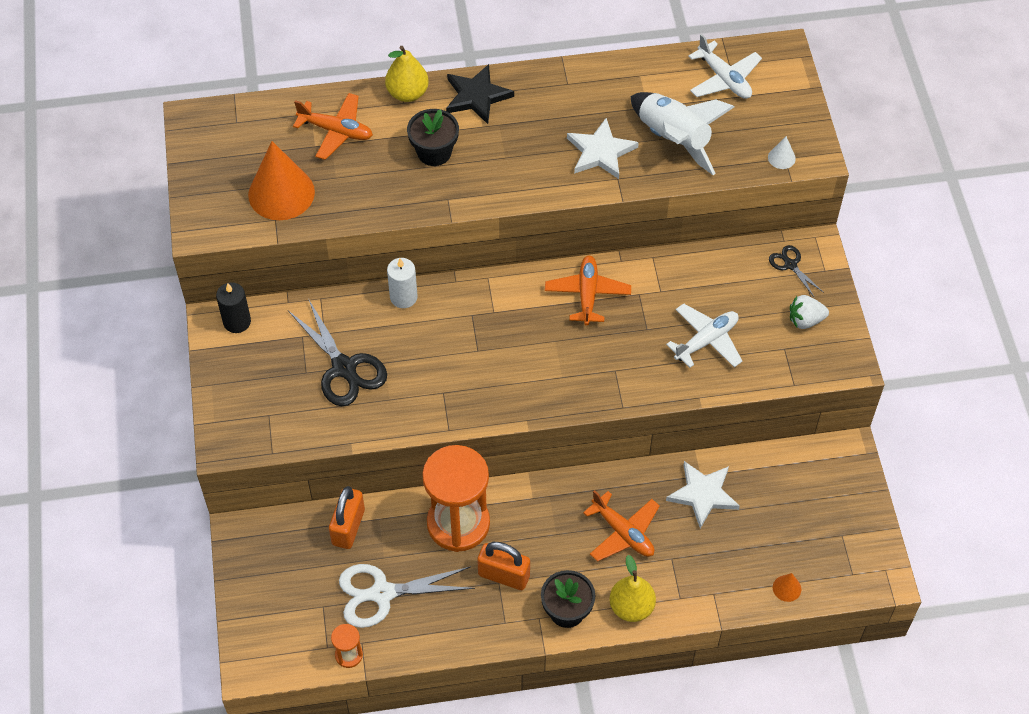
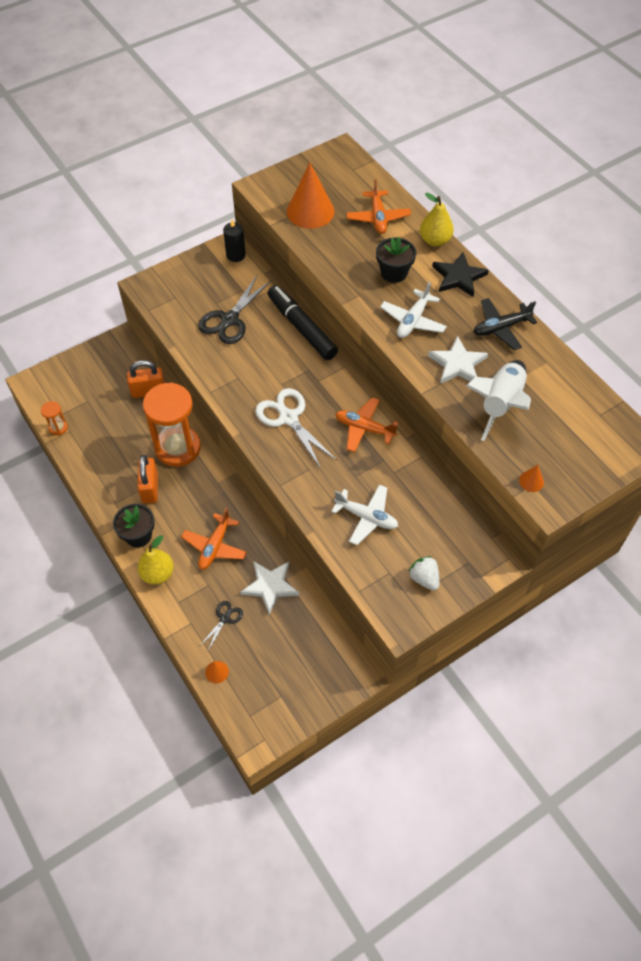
camera: 65 degrees right, 0 degrees up
white scissors [339,564,475,628] -> white scissors moved to [255,388,337,469]
white candle [387,258,418,308] -> black marker [268,285,338,360]
orange plane [545,256,631,326] -> orange plane turned 135 degrees counterclockwise [336,397,399,452]
white plane [688,34,762,99] -> white plane moved to [380,282,447,338]
white cone [768,136,796,169] -> orange cone [519,465,544,492]
black scissors [769,245,824,298] -> black scissors moved to [201,601,243,651]
none -> black plane [474,298,537,350]

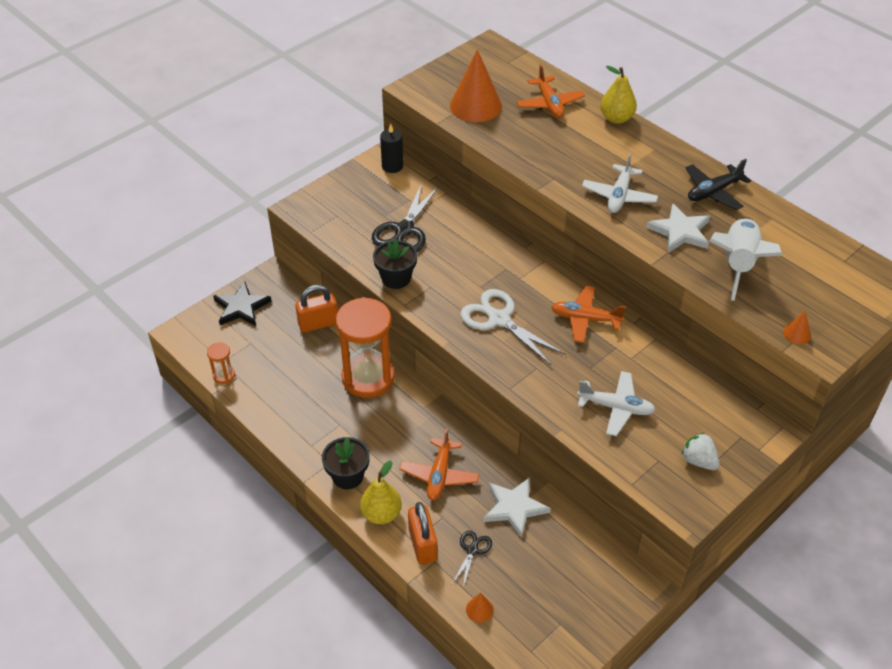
camera: 10 degrees left, 10 degrees down
orange padlock [137,455,158,504] -> orange padlock moved to [408,502,437,565]
black marker [268,285,338,360] -> none
black flower pot [376,237,416,283] -> black flower pot moved to [373,239,417,289]
black star [432,252,489,297] -> black star moved to [213,282,272,326]

